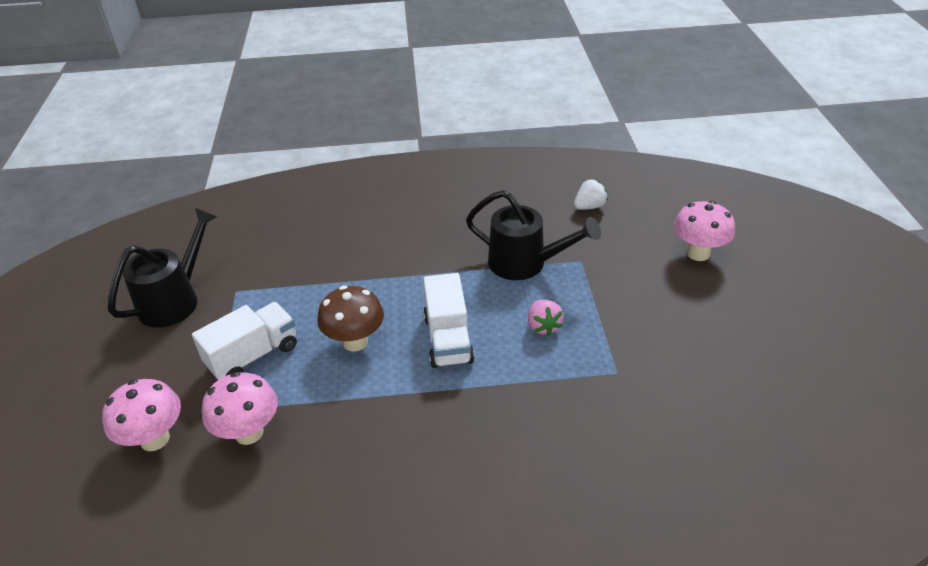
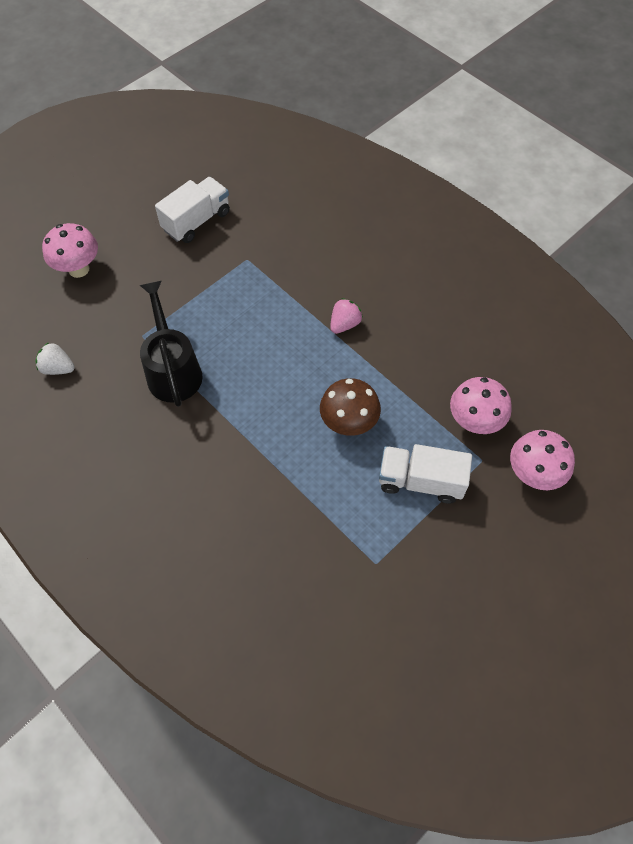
camera: 130 degrees left, 20 degrees up
black watering can [108,208,217,328] -> none
white truck [423,273,475,368] -> white truck moved to [155,177,230,243]
pink strawberry [528,300,564,336] -> pink strawberry moved to [330,298,363,334]

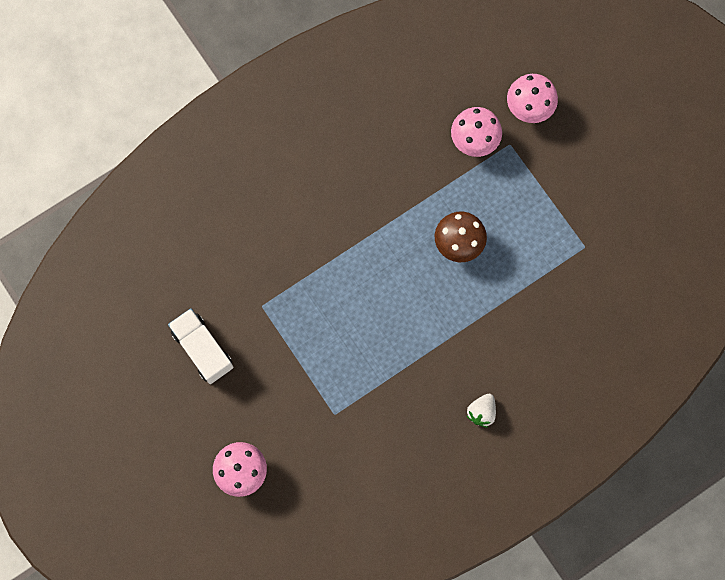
camera: 80 degrees left, 15 degrees up
white strawberry [35,342,75,375] -> white strawberry moved to [467,394,496,427]
black watering can [140,281,203,407] -> none
pink strawberry [330,298,363,334] -> none
white truck [379,444,472,504] -> none

